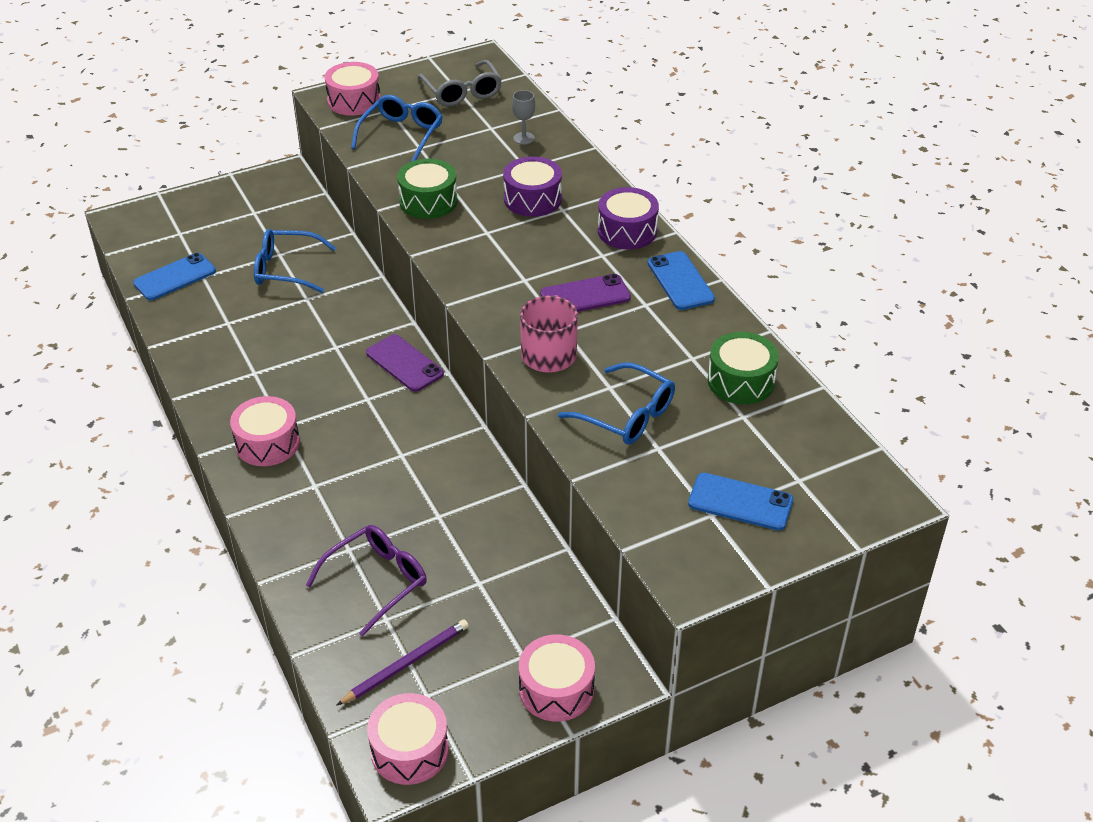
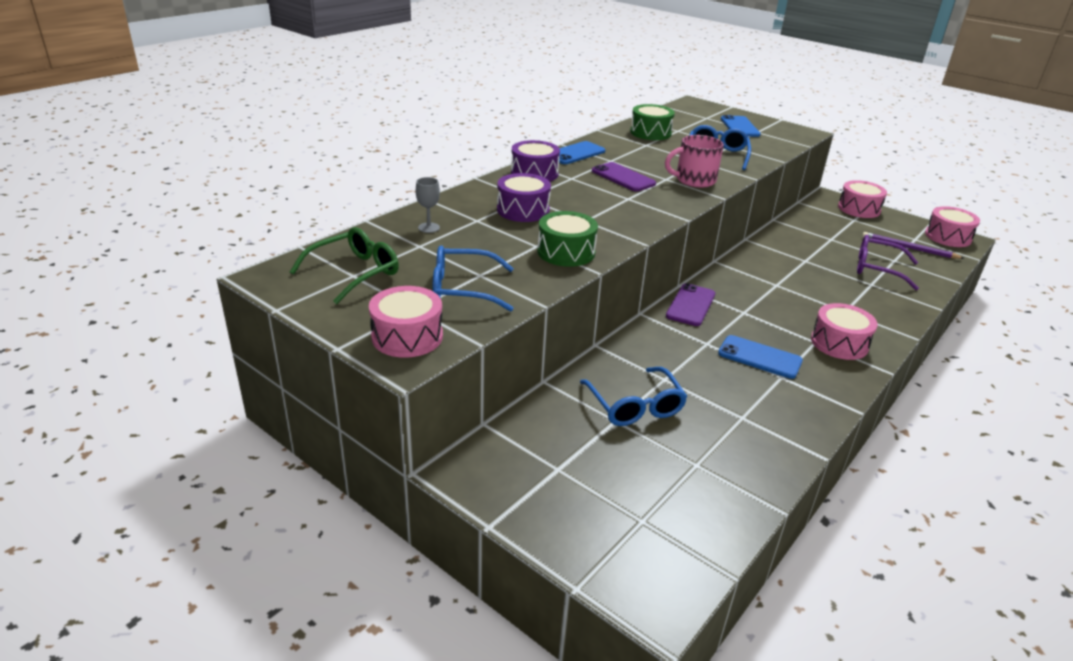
camera: 115 degrees left, 10 degrees down
blue phone [133,253,216,300] -> blue phone moved to [718,335,803,379]
grey glasses [417,60,502,107] -> green glasses [290,227,399,304]

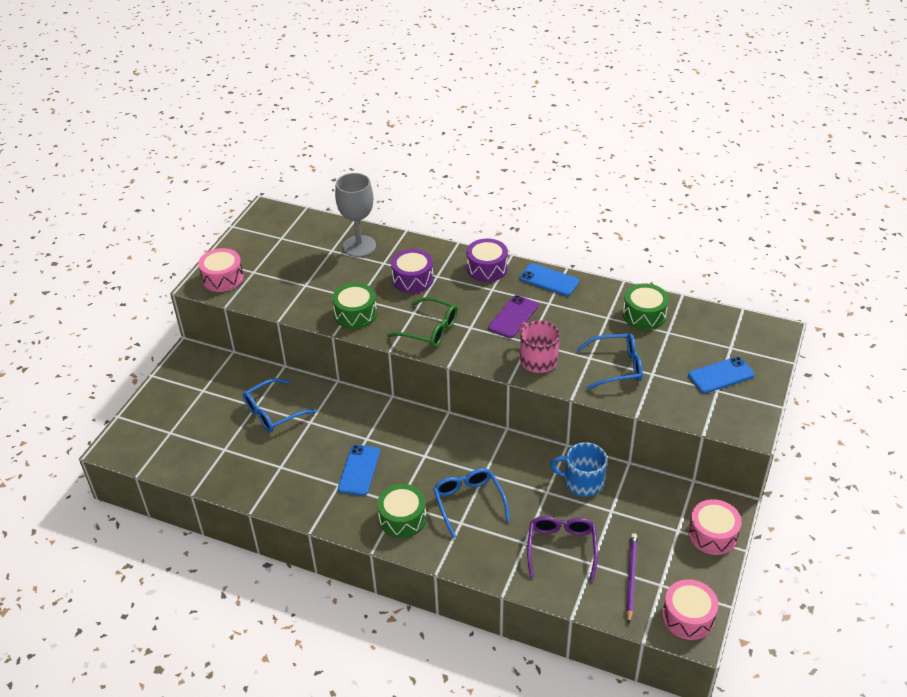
camera: 75 degrees right, 10 degrees up
green glasses [290,227,399,304] -> green glasses moved to [387,297,458,347]
grey goblet [416,177,440,233] -> grey goblet [335,173,376,257], size x2.17
blue glasses [432,245,514,312] -> blue glasses moved to [433,468,510,538]
purple phone [666,283,715,326] -> none
pink drum [811,303,878,360] -> green drum [377,484,426,538]
none -> blue mug [550,442,607,497]

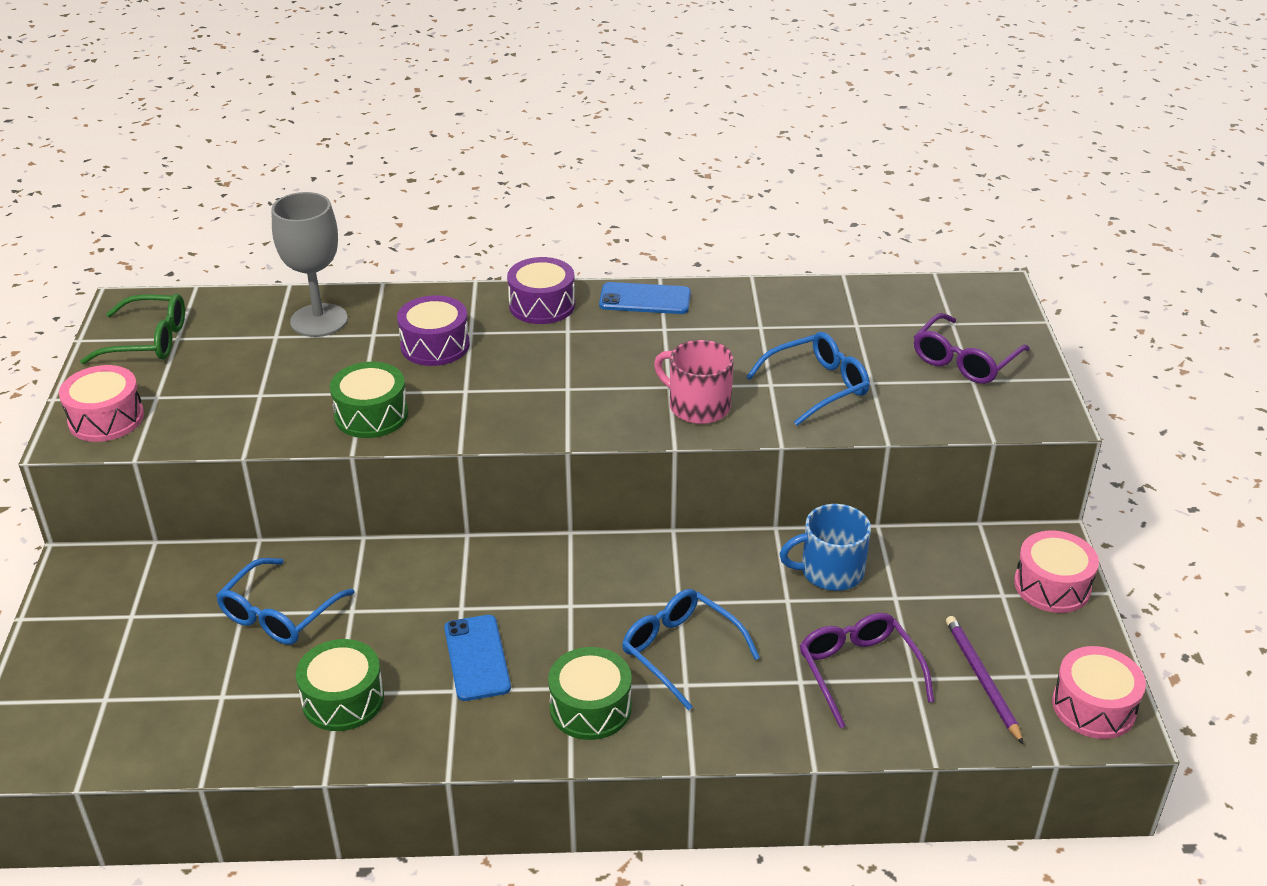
camera: 25 degrees left, 5 degrees down
green glasses [387,297,458,347] -> green glasses moved to [80,294,185,364]
purple phone [488,295,538,338] -> none
green drum [623,284,669,330] -> green drum moved to [296,639,384,731]
blue phone [688,357,755,394] -> purple glasses [914,313,1030,384]

